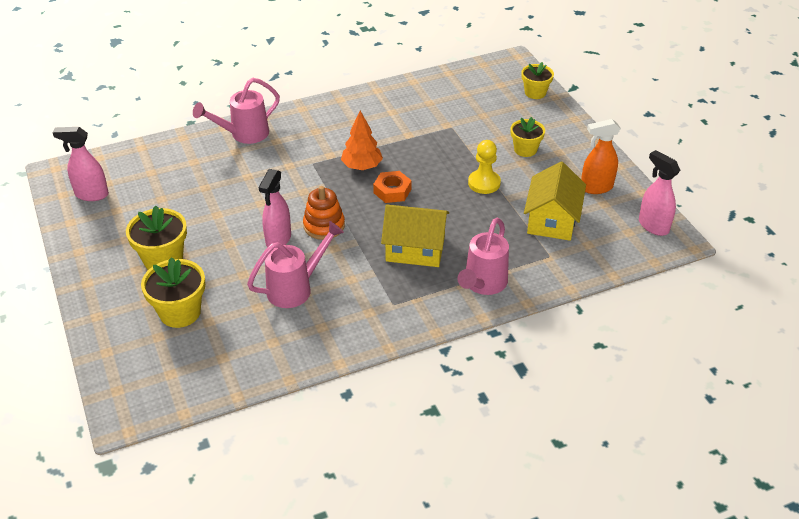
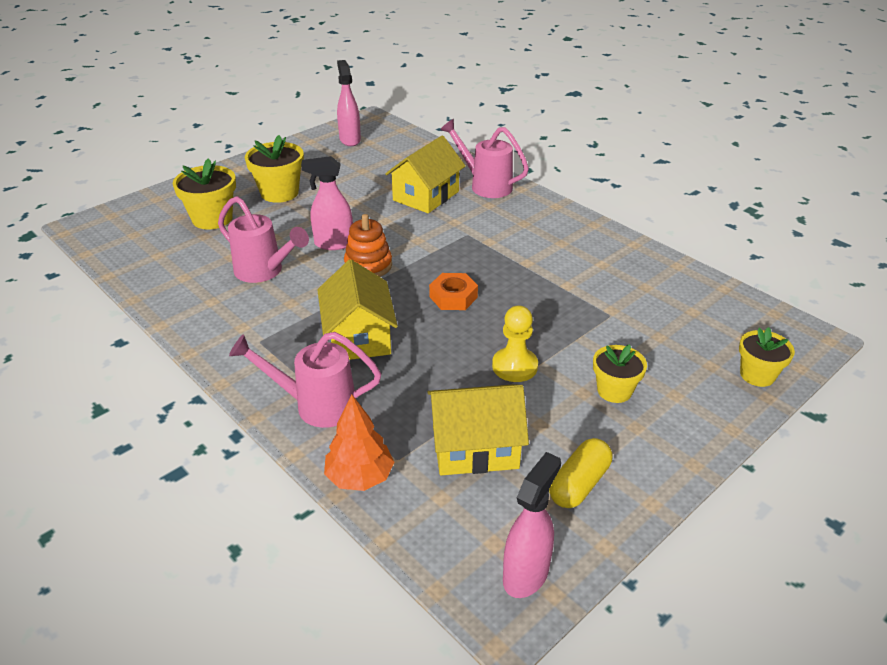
camera: 70 degrees right, 5 degrees down
orange tree [341,111,383,170] -> orange tree moved to [324,394,394,491]
orange spray bottle [581,119,621,194] -> yellow capsule [549,438,612,508]
none -> yellow house [385,136,465,213]

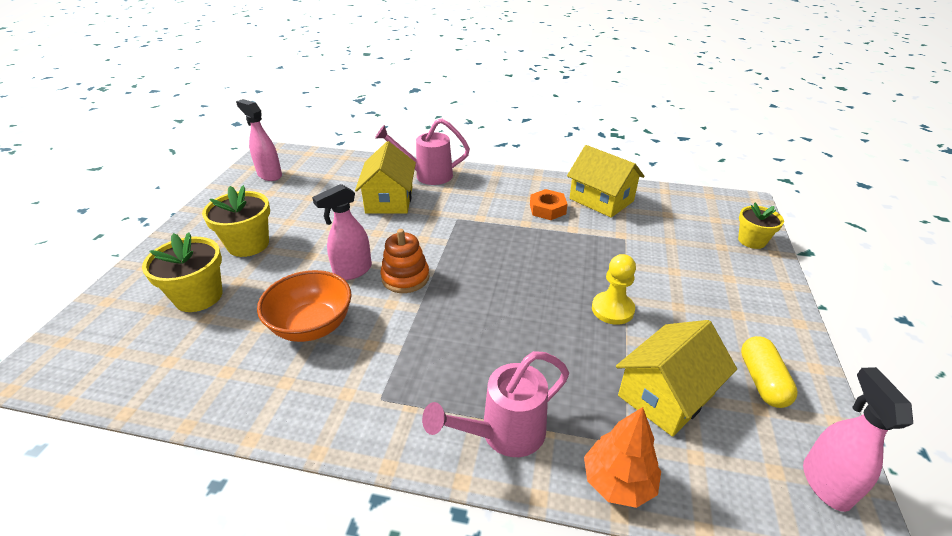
camera: 35 degrees left, 0 degrees up
pink watering can [218,196,309,283] -> orange bowl [257,270,352,342]
yellow house [317,259,398,360] -> yellow house moved to [567,145,645,218]
orange nut [429,273,478,310] -> orange nut moved to [530,189,568,220]
yellow flower pot [593,344,647,403] -> none

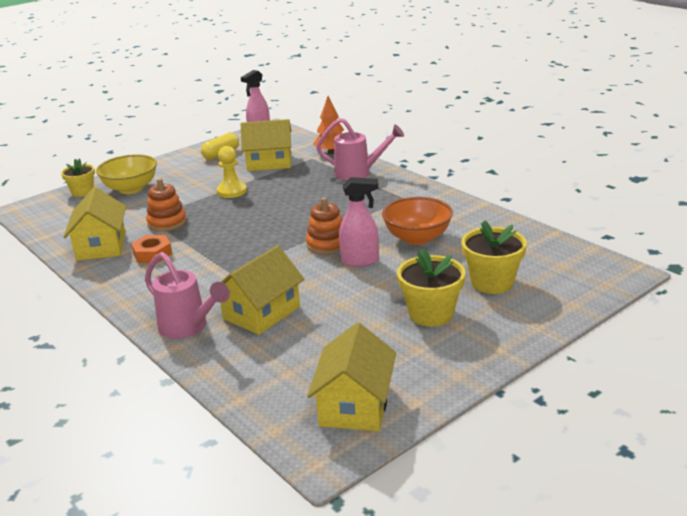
camera: 140 degrees left, 10 degrees down
pink spray bottle [236,99,282,181] -> yellow house [307,322,396,431]
none -> yellow bowl [96,154,157,194]
none -> orange stacking toy [146,178,187,232]

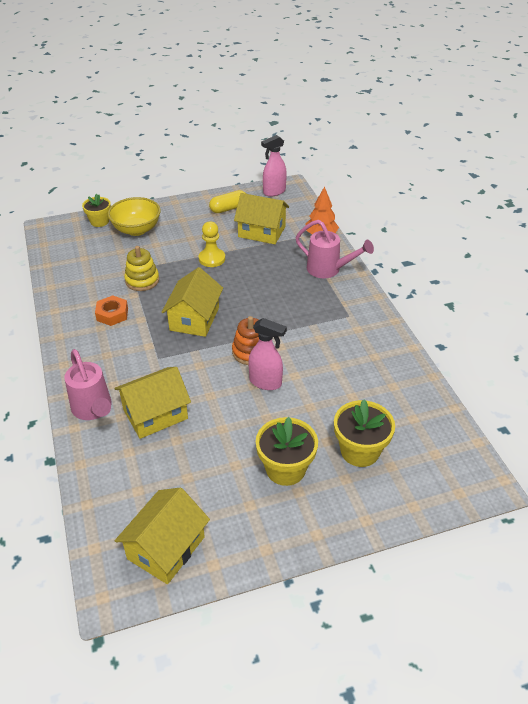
camera: 20 degrees right, 15 degrees up
yellow house [64,187,126,261] -> yellow house moved to [161,267,223,337]
orange stacking toy [146,178,187,232] -> yellow stacking toy [124,246,159,291]
orange bowl [382,197,453,245] -> none

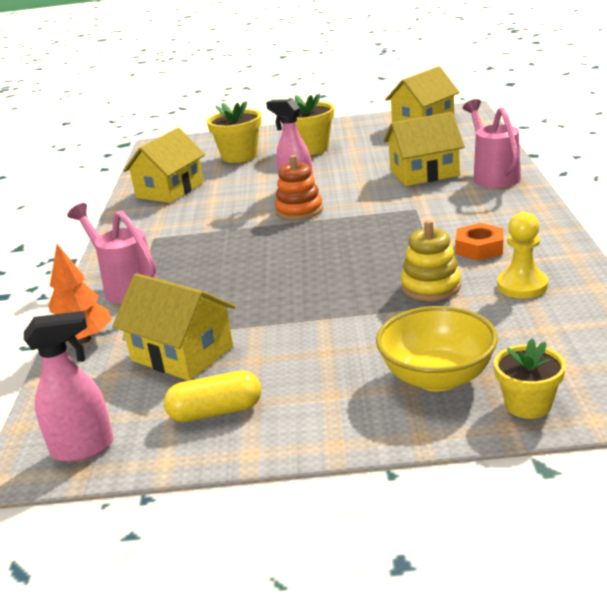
camera: 160 degrees left, 15 degrees down
yellow house [161,267,223,337] -> yellow house moved to [123,128,205,203]
yellow pawn [199,221,225,267] -> yellow pawn moved to [497,212,548,298]

